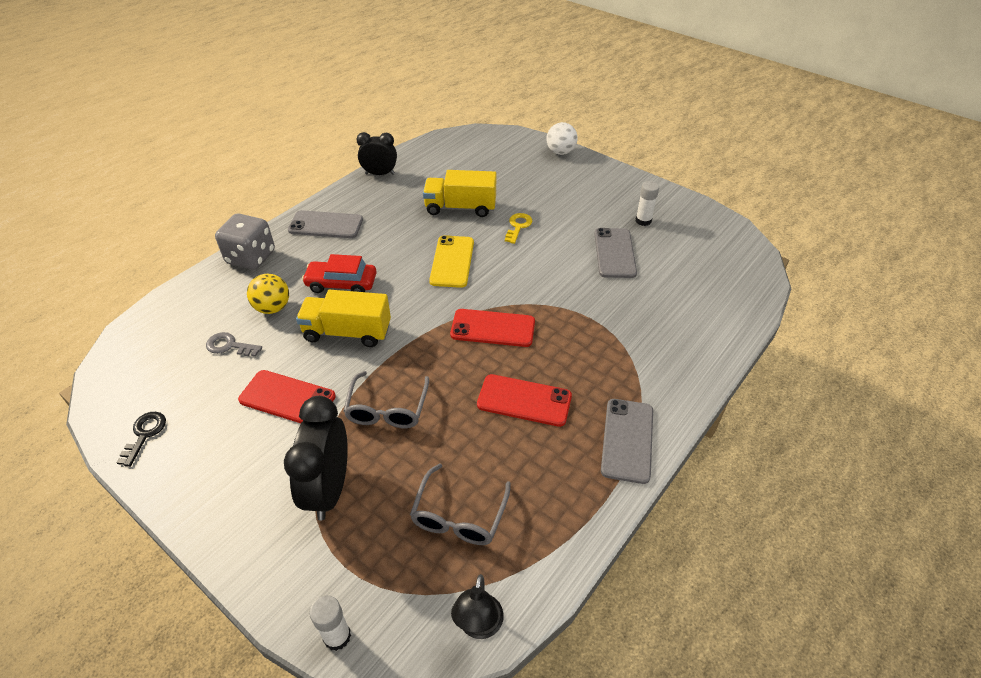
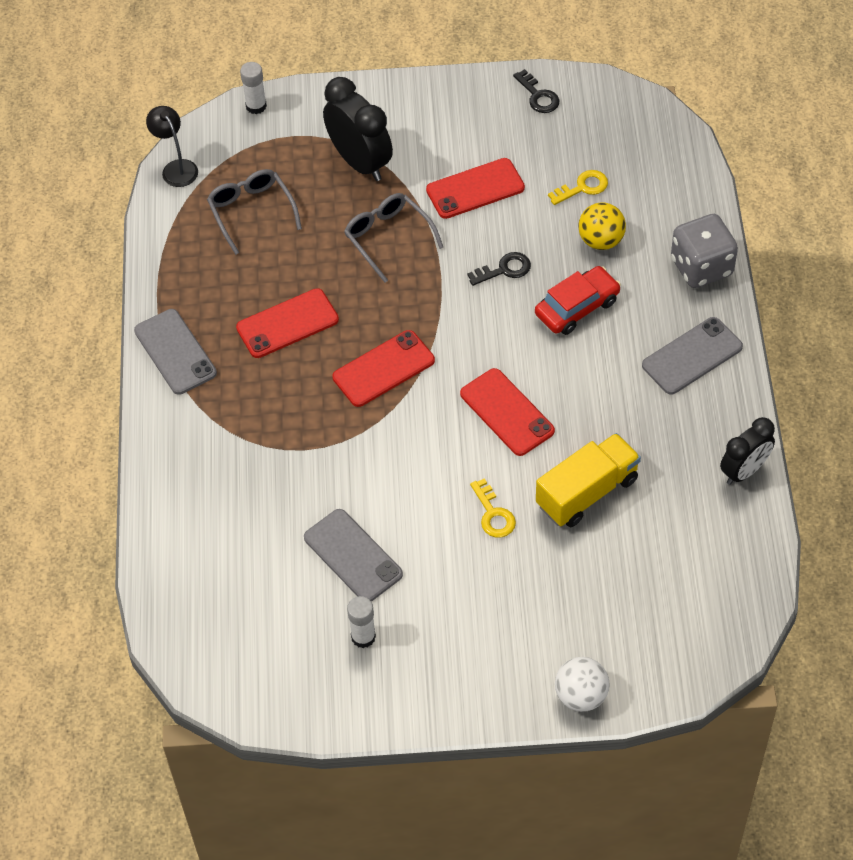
camera: 140 degrees right, 10 degrees up
grey key [206,332,262,357] -> yellow key [548,170,608,205]
yellow truck [296,290,391,347] -> black key [467,252,531,286]
yellow phone [429,235,474,288] -> red phone [460,368,555,456]

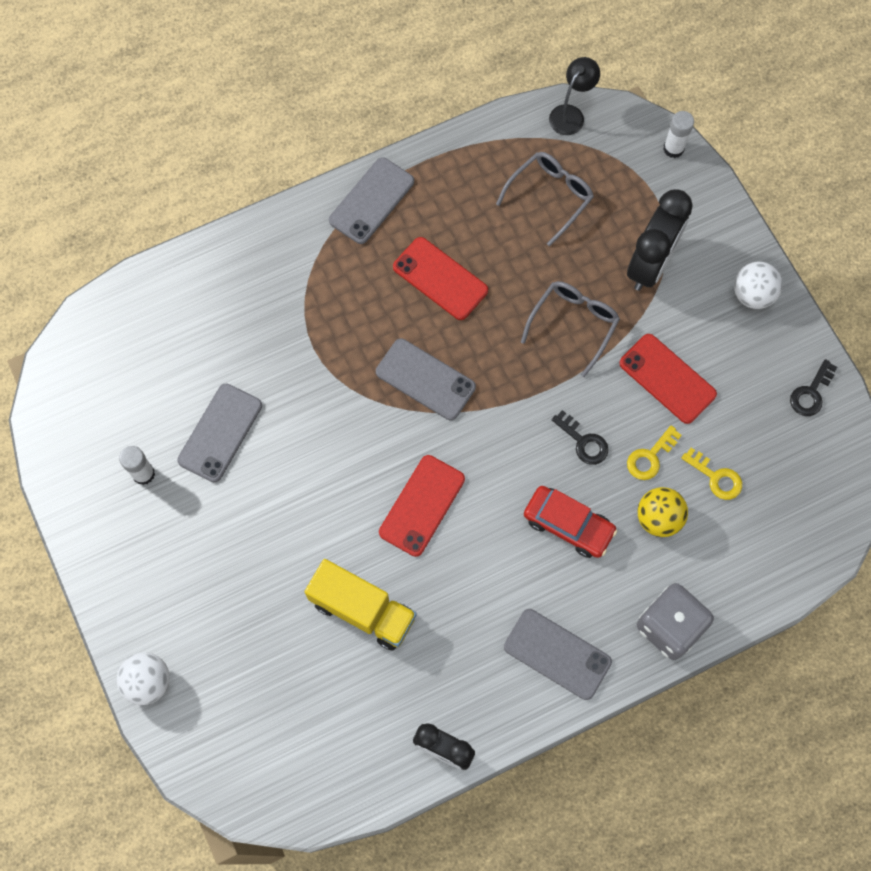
camera: 65 degrees right, 15 degrees up
red phone [333,330,435,407] -> grey phone [376,338,476,420]
yellow key [470,478,516,538] -> yellow key moved to [627,425,682,480]
none -> white ball [734,261,783,309]

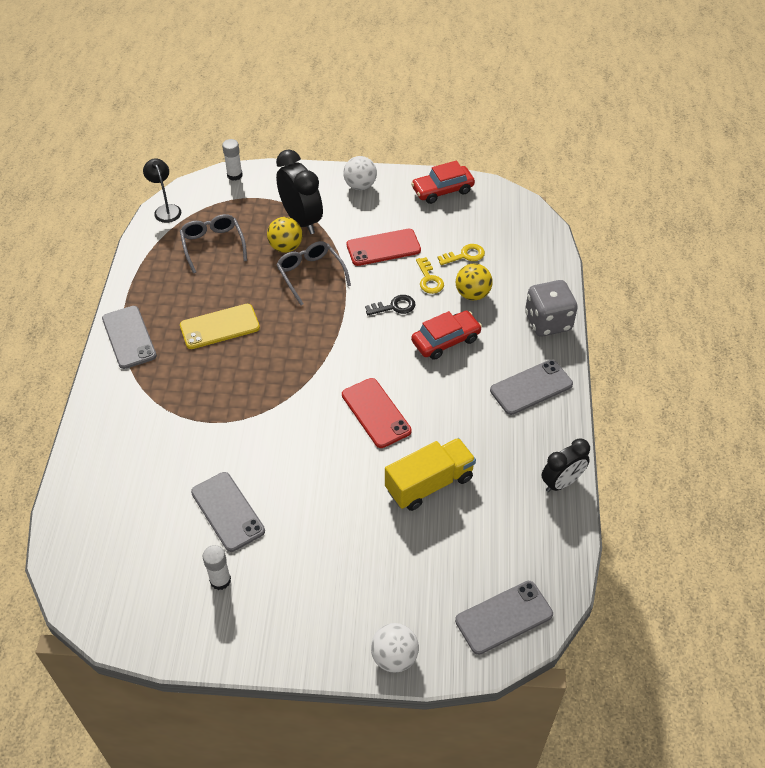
camera: 60 degrees left, 20 degrees down
grey phone [376,338,476,420] -> grey phone moved to [455,581,553,655]
red phone [393,237,488,320] -> yellow phone [180,304,260,349]
black key [790,359,837,416] -> red car [411,161,475,204]
none -> yellow ball [267,217,303,253]

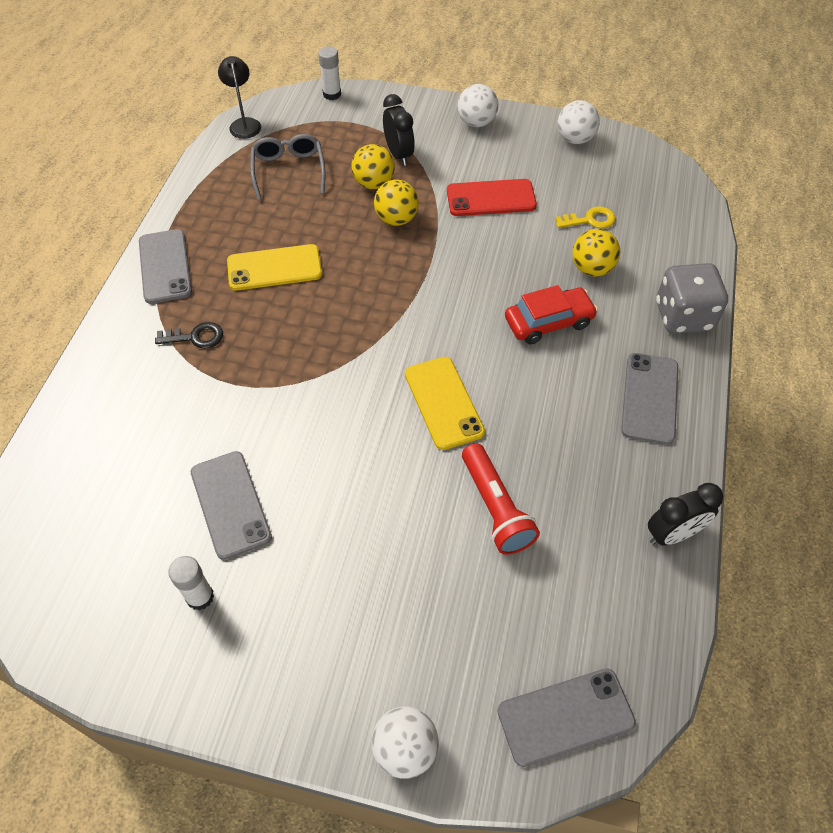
camera: 10 degrees right, 5 degrees up
black clock [276,149,323,234] -> black clock [383,94,415,166], size x0.65
grey glasses [276,241,351,305] -> yellow ball [374,179,419,226]
red phone [342,378,412,448] -> yellow phone [405,357,485,450]
black key [365,295,416,315] -> black key moved to [155,322,223,349]
yellow truck [385,438,476,511] -> red flashlight [462,443,540,555]
red car [411,161,475,204] -> white ball [558,100,600,144]
yellow key [416,257,444,294] -> none
grey phone [490,360,573,415] -> grey phone turned 60 degrees counterclockwise [621,353,678,444]

